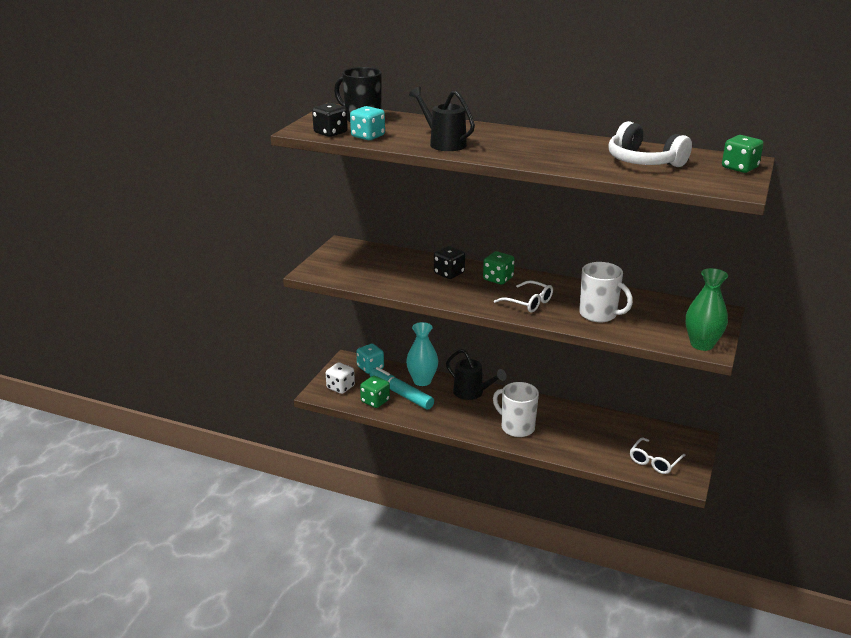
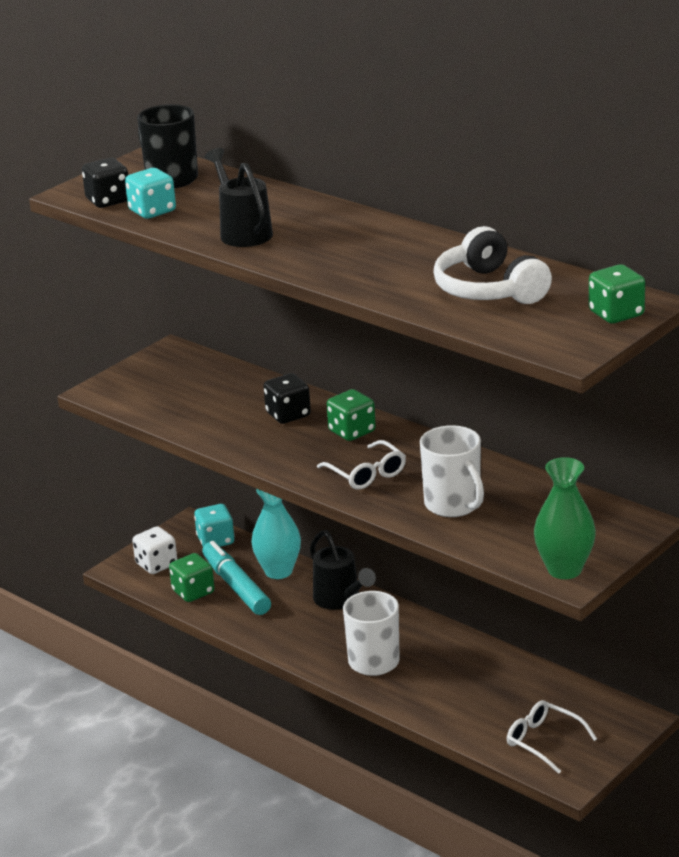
camera: 20 degrees right, 0 degrees up
white glasses [630,437,686,474] -> white glasses turned 75 degrees clockwise [507,700,597,774]

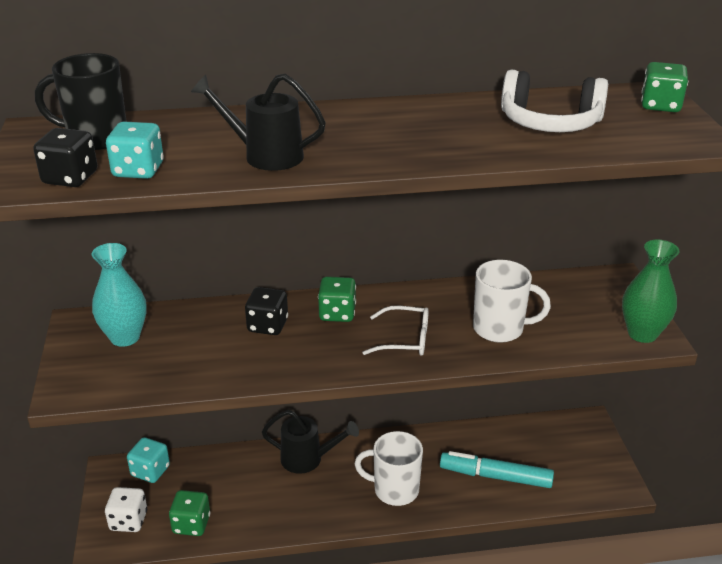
camera: 50 degrees left, 5 degrees up
turquoise marker [202,541,271,615] -> turquoise marker moved to [440,451,554,488]
turquoise vase [251,489,301,579] -> turquoise vase moved to [92,243,147,347]
white glasses [507,700,597,774] -> none

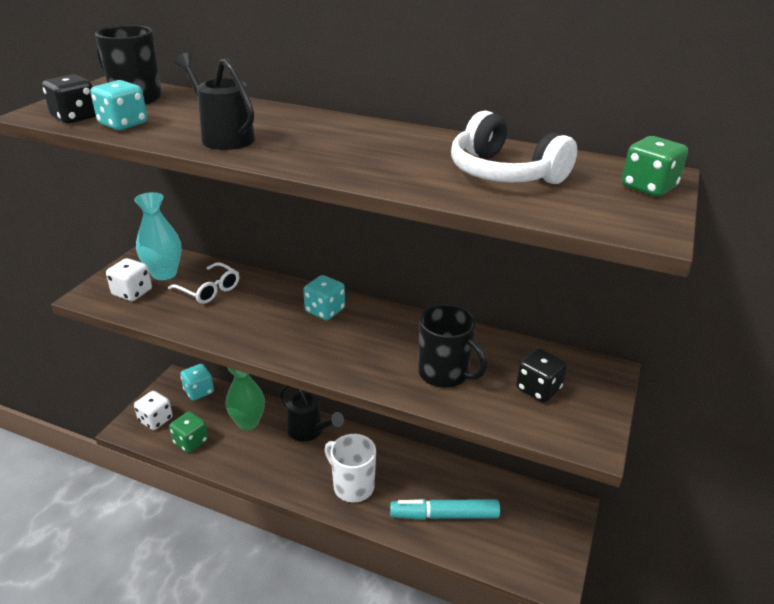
camera: 30 degrees right, 0 degrees up
black dice [245,287,288,335] -> black dice moved to [516,348,567,403]
green dice [318,276,356,322] -> turquoise dice [303,275,345,320]
white glasses [362,306,429,356] -> white glasses moved to [168,262,239,304]
turquoise marker [440,451,554,488] -> turquoise marker turned 45 degrees counterclockwise [390,499,500,520]
white mug [473,260,551,343] -> black mug [418,304,487,388]
green vase [622,240,680,343] -> green vase moved to [226,367,265,430]
none -> white dice [106,258,152,301]

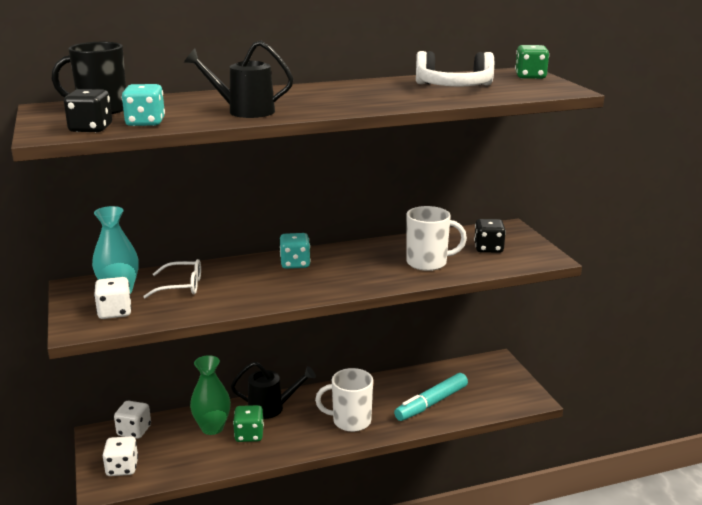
camera: 40 degrees left, 10 degrees down
green dice [169,411,208,453] -> green dice moved to [233,405,264,442]
turquoise dice [180,364,214,401] -> white dice [114,401,151,439]
black mug [418,304,487,388] -> white mug [406,206,467,271]

